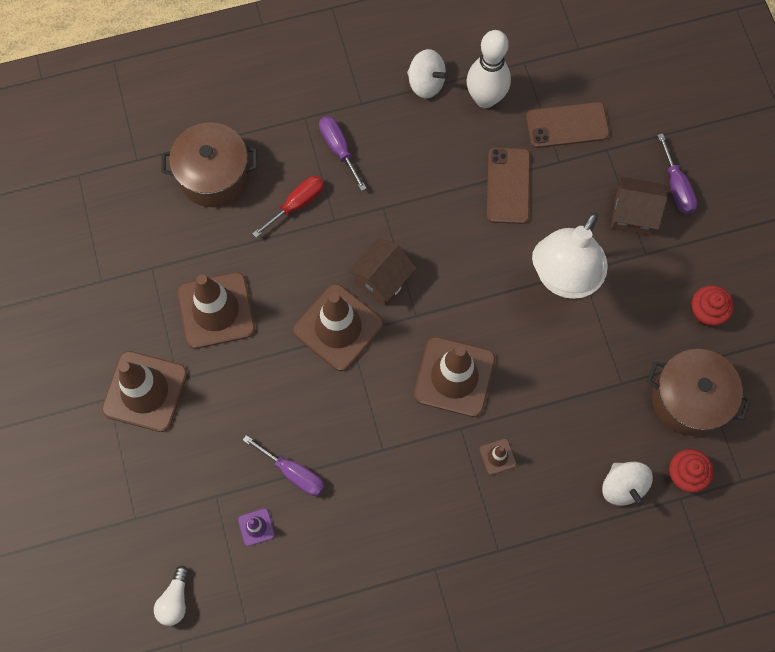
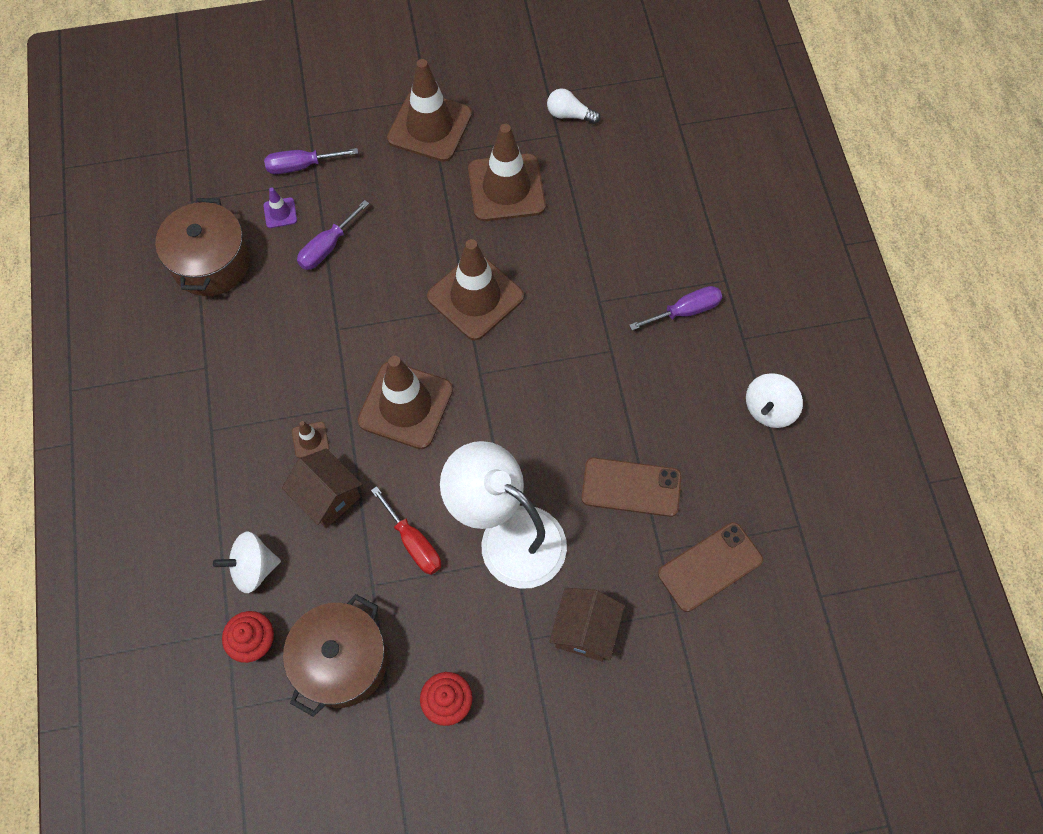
camera: 95 degrees right, 5 degrees down
white light bulb [154,566,189,626] -> white light bulb moved to [547,88,600,124]
brown pot [161,122,257,207] -> brown pot moved to [155,198,250,296]
red screwdriver [252,176,324,238] -> red screwdriver moved to [371,486,441,575]
brown house [348,238,417,306] -> brown house moved to [282,448,363,528]
white bowling pin [466,30,511,108] -> none
brown phone [526,102,610,148] -> brown phone turned 60 degrees clockwise [658,522,763,612]
purple screwdriver [657,134,697,214] -> purple screwdriver moved to [264,148,358,174]

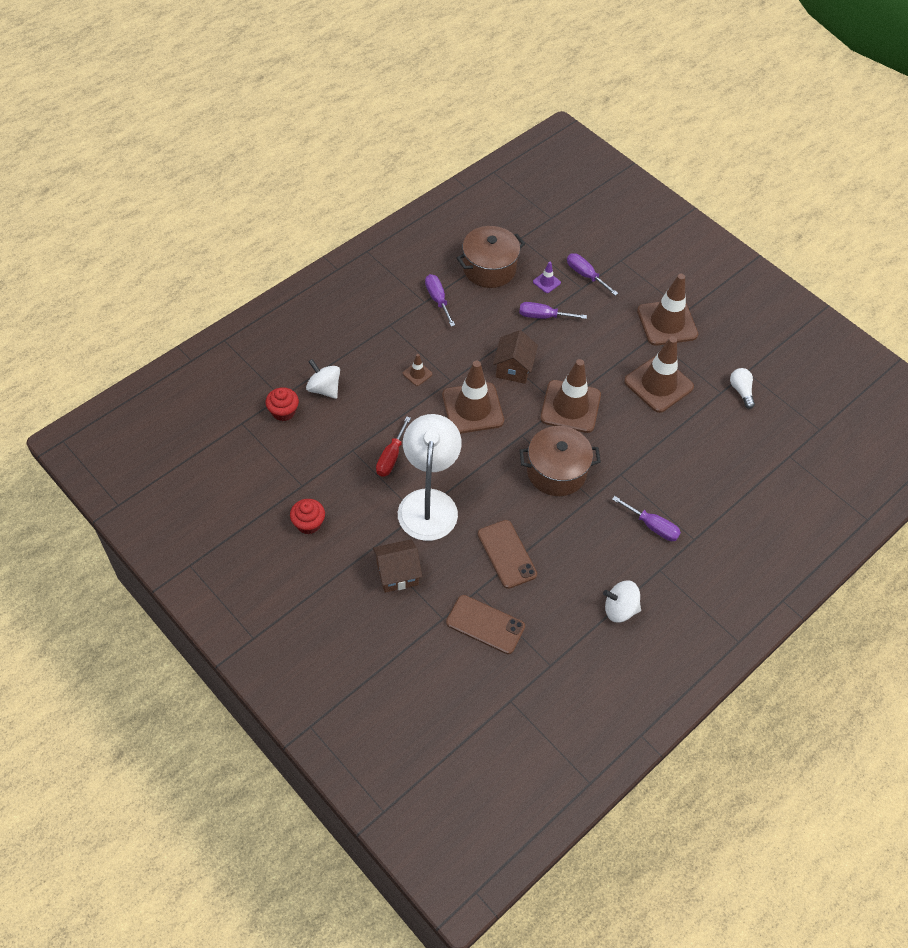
camera: 55 degrees right, 10 degrees down
brown house [282,448,363,528] -> brown house moved to [493,330,538,384]
brown pot [283,594,387,717] -> brown pot moved to [520,426,601,496]
none -> purple screwdriver [425,274,455,327]

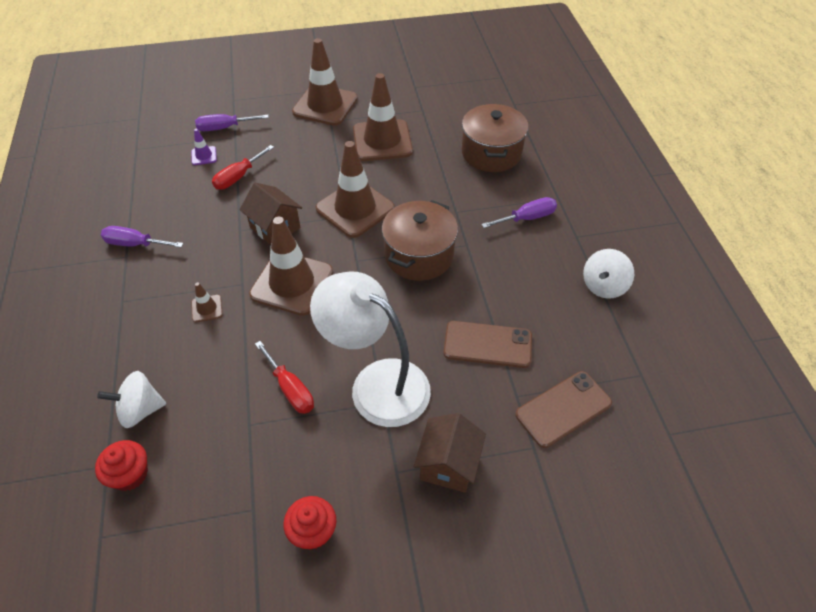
camera: 55 degrees left, 5 degrees down
brown pot [457,226,525,288] -> brown pot moved to [462,104,528,172]
purple screwdriver [519,302,587,319] -> red screwdriver [212,145,274,190]
white light bulb [730,368,755,409] -> none

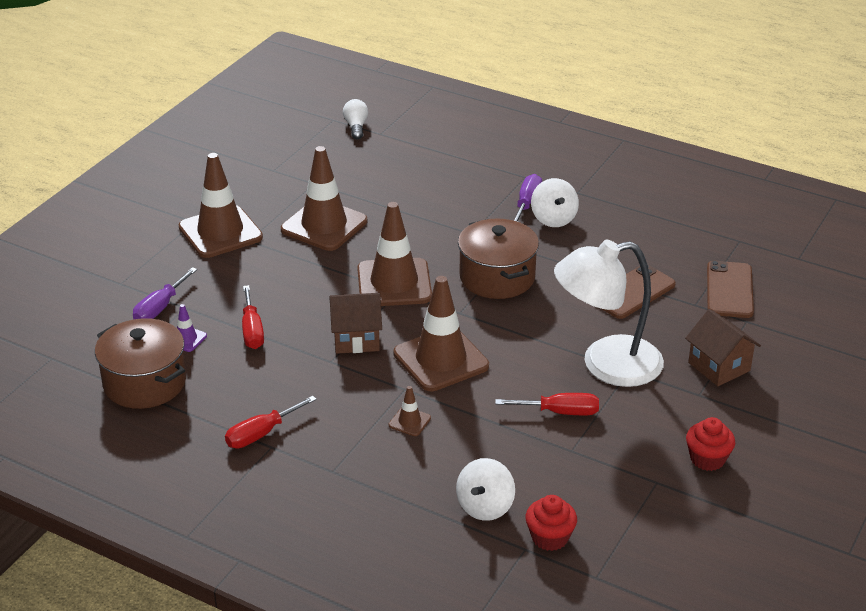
camera: 50 degrees left, 15 degrees down
purple screwdriver [101,226,183,247] -> red screwdriver [225,396,317,448]
brown pot [462,104,528,172] -> brown pot moved to [95,318,186,409]
white spinning top [583,249,634,299] -> white spinning top moved to [531,178,579,227]
none -> white light bulb [343,99,368,139]

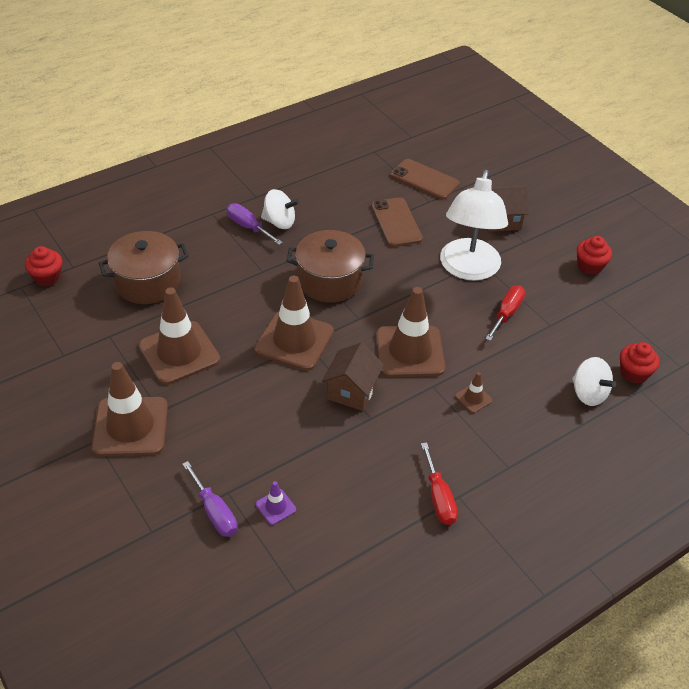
camera: 65 degrees left, 10 degrees up
brown pot [95,318,186,409] -> brown pot moved to [99,231,189,304]
red screwdriver [242,285,264,349] -> none
white light bulb [343,99,368,139] -> red cupcake [25,246,63,286]

